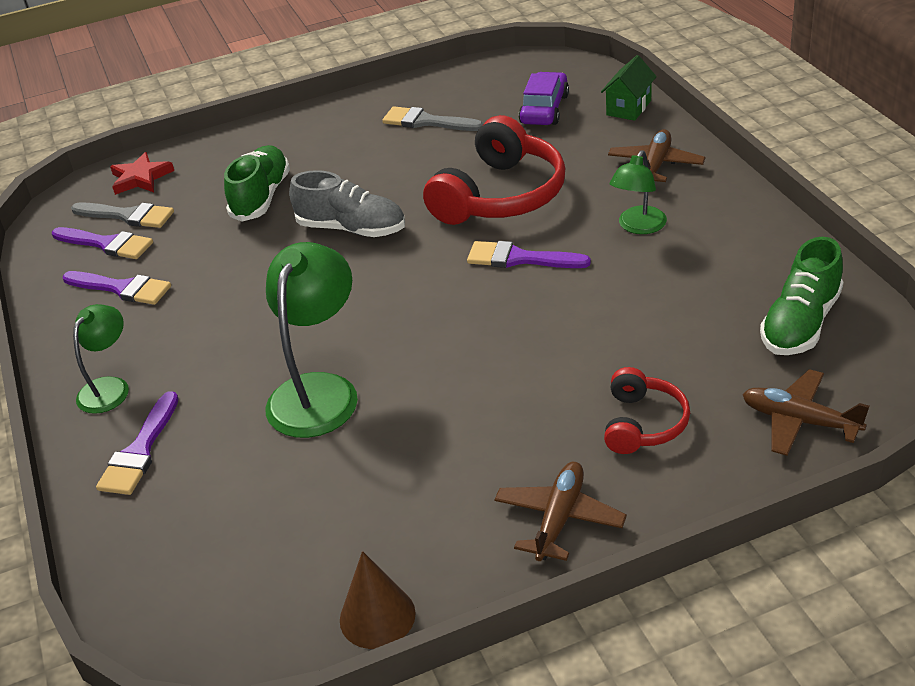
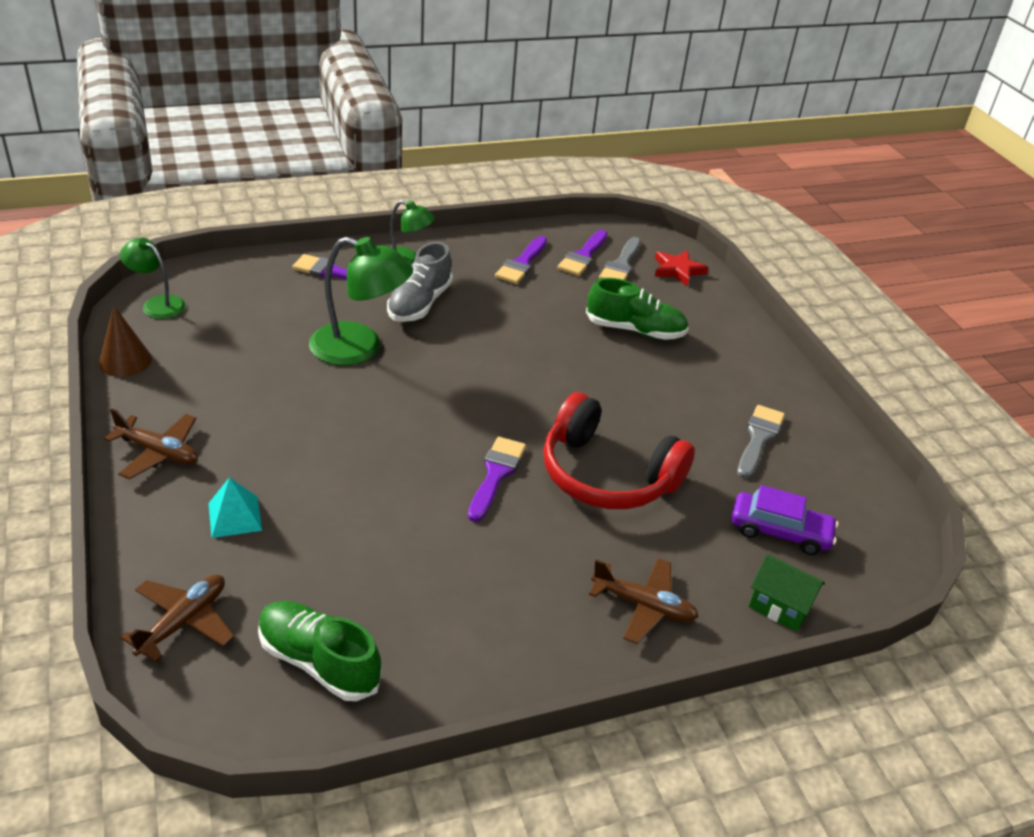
camera: 85 degrees right, 0 degrees up
grey shoe [289,170,405,237] -> grey shoe moved to [387,242,453,322]
red headphones [604,367,690,454] -> turquoise pyramid [208,477,262,538]
green lamp [610,151,667,234] -> green lamp moved to [120,238,186,319]

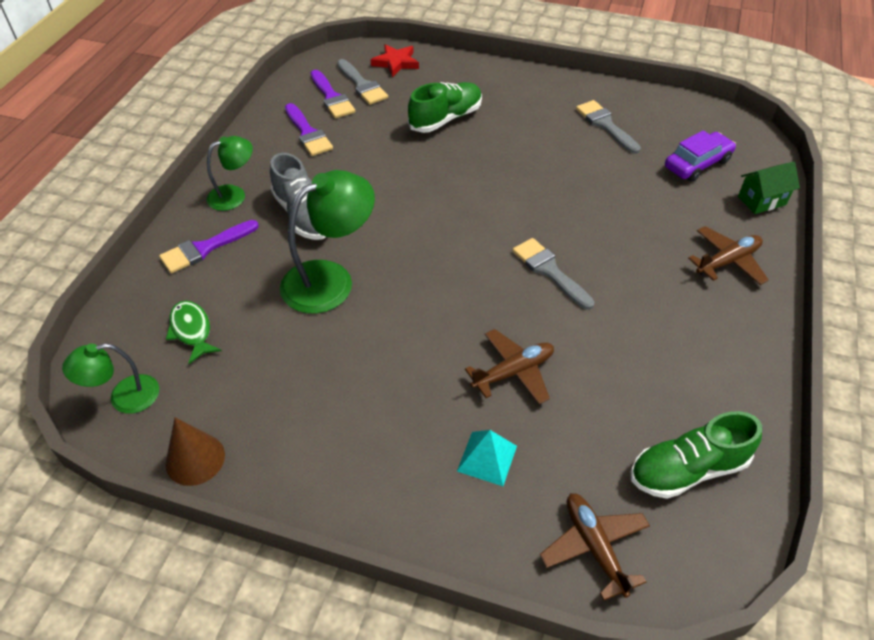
camera: 50 degrees left, 10 degrees up
brown plane [104,409,198,479] -> brown plane moved to [465,329,554,404]
purple brush [468,437,526,522] -> grey brush [512,238,594,310]
red headphones [543,392,695,509] -> none
none -> green fish [166,301,221,364]

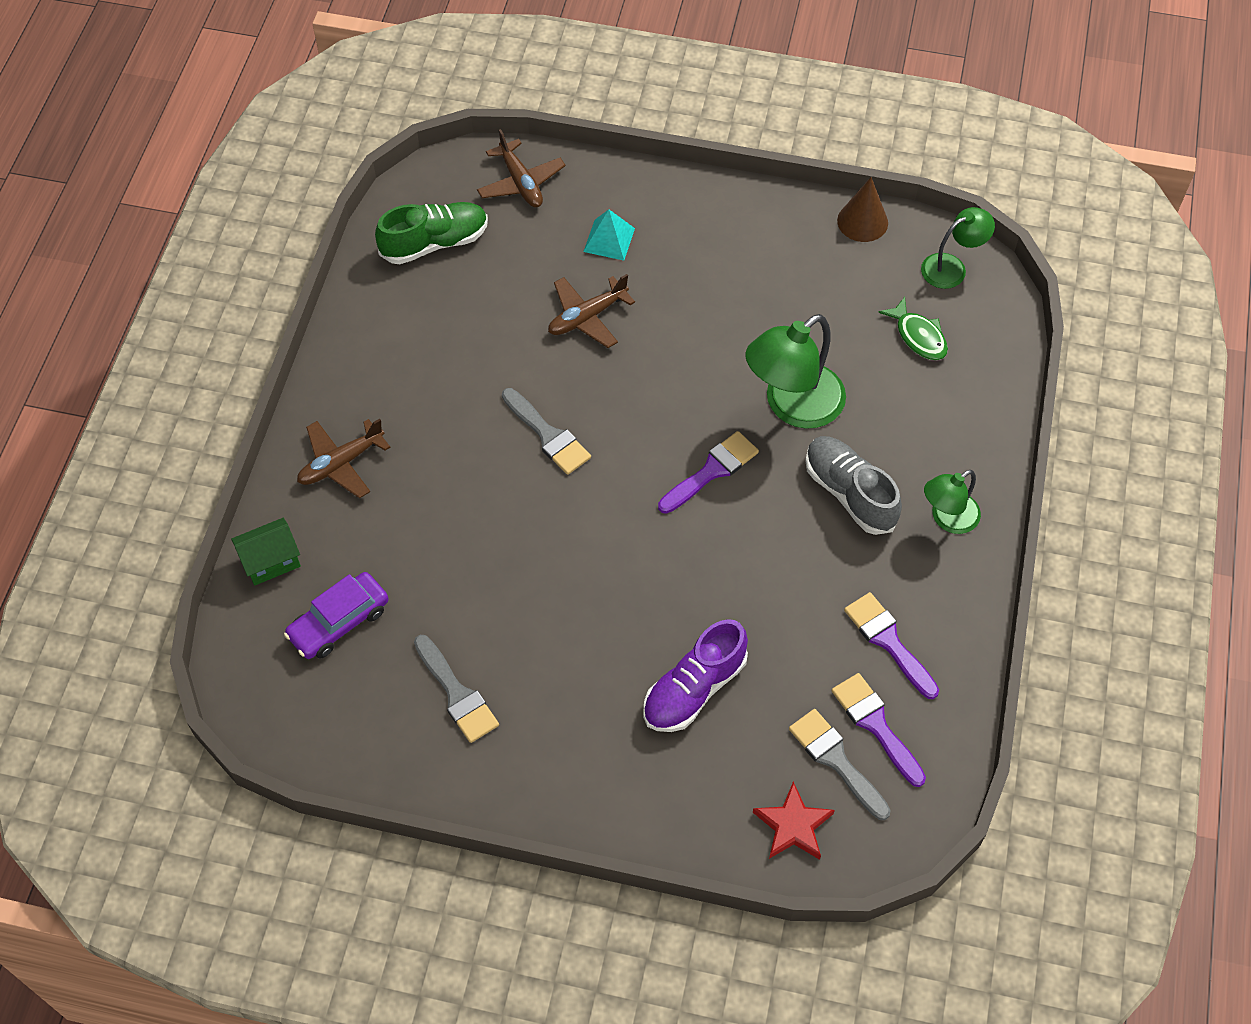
camera: 175 degrees right, 10 degrees up
purple brush [159,220,259,273] -> purple brush moved to [658,431,759,514]
green shoe [408,82,482,133] -> purple shoe [643,619,748,732]

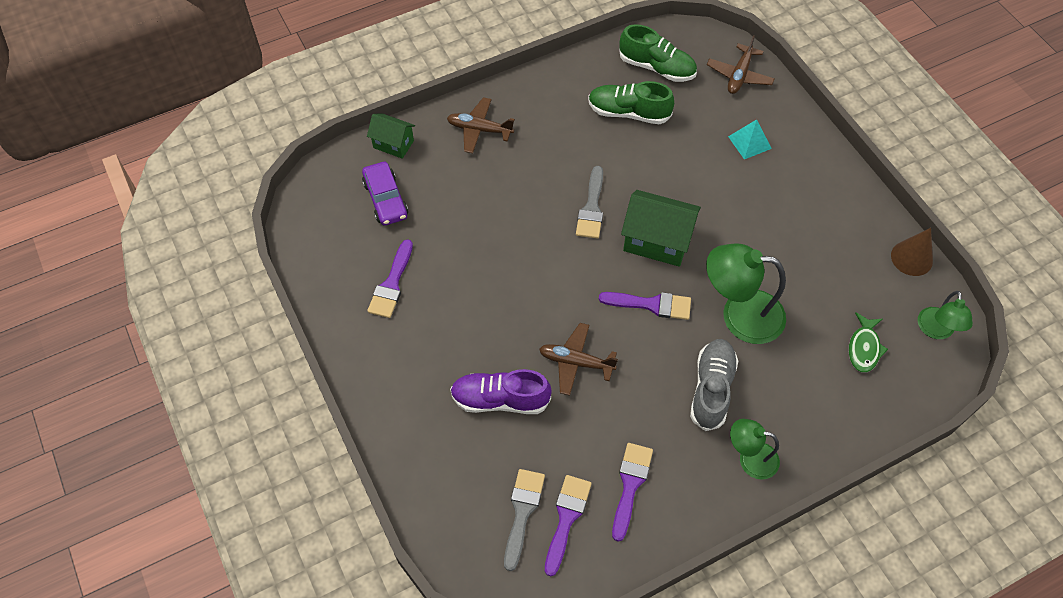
camera: 50 degrees right, 0 degrees up
purple car [284,572,388,659] -> purple car turned 120 degrees counterclockwise [362,162,408,225]
grey brush [414,635,499,743] -> purple brush [367,239,413,318]
brown plane [548,274,635,348] -> brown plane moved to [539,323,618,396]
red star [753,781,835,860] -> none
green lamp [921,207,995,289] -> green lamp turned 75 degrees clockwise [918,291,973,339]
none -> green shoe [588,81,674,124]
none -> green house [621,190,701,267]

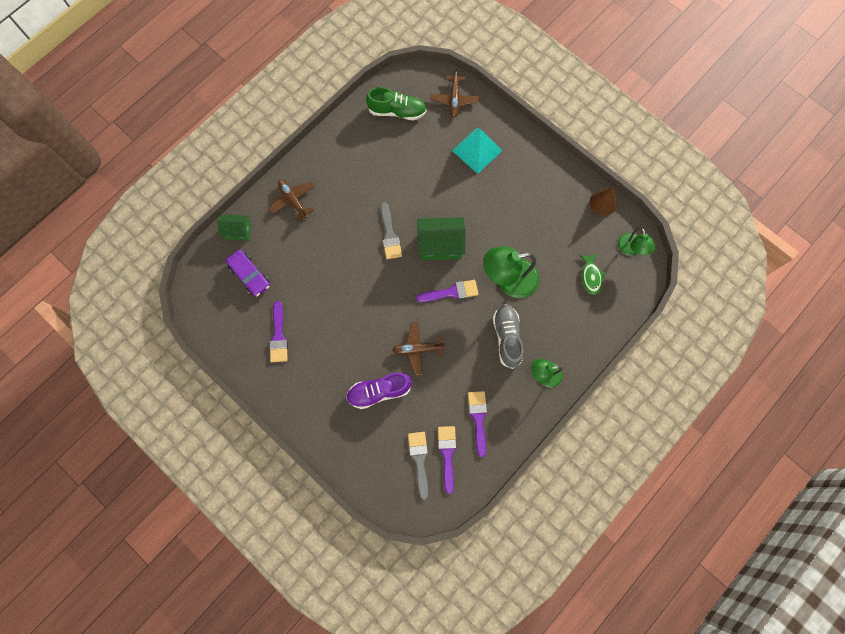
camera: 20 degrees left, 15 degrees up
brown plane [447,97,515,153] -> brown plane turned 60 degrees clockwise [269,180,315,221]
green shoe [588,81,674,124] -> none
turquoise pyramid [728,119,772,159] -> turquoise pyramid [452,128,502,174], size x1.63

